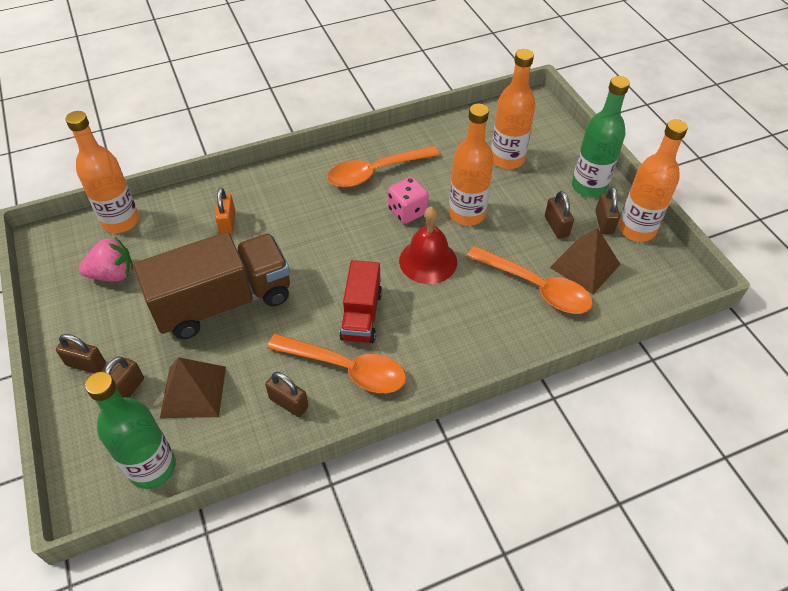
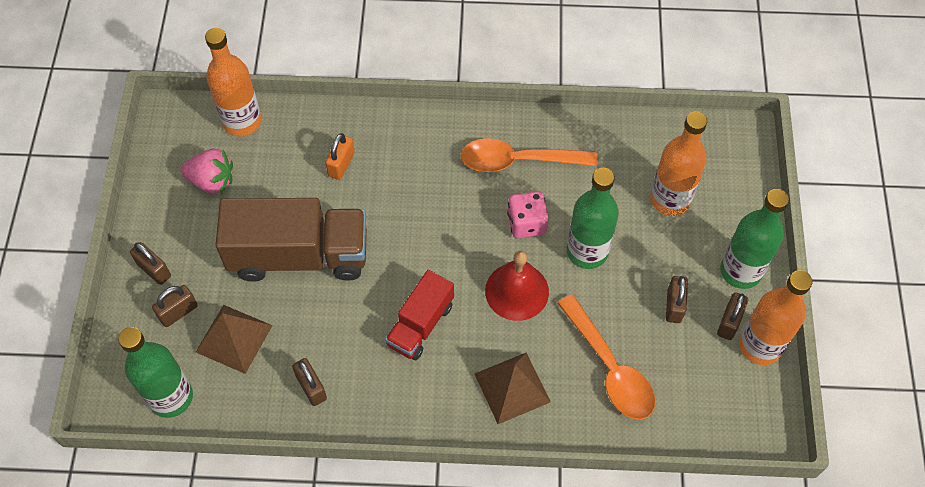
camera: 25 degrees right, 10 degrees up
orange spoon [267,334,406,393] -> none
orange bottle [449,103,494,226] -> green bottle [567,168,619,269]
brown pyramid [550,228,621,294] -> brown pyramid moved to [475,353,551,424]

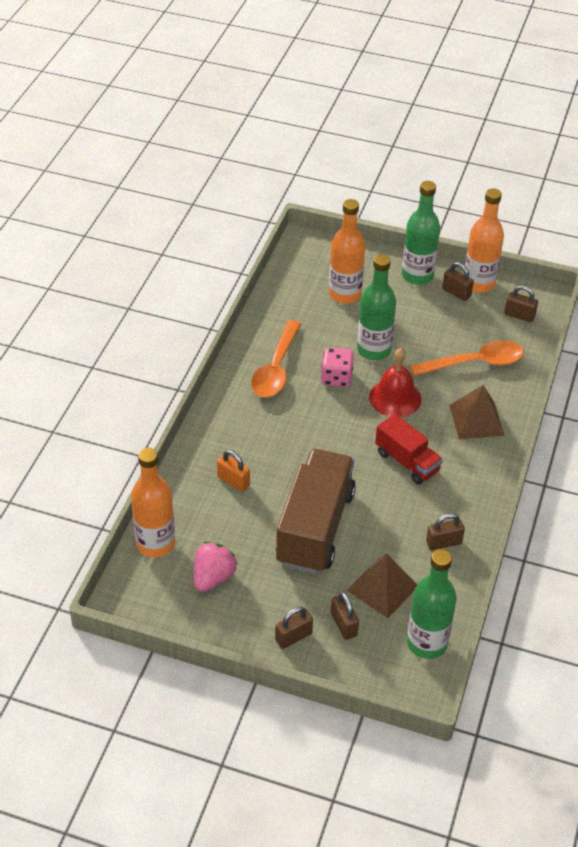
camera: 75 degrees left, 15 degrees down
brown padlock [666,276,688,323] -> brown padlock moved to [504,285,538,322]

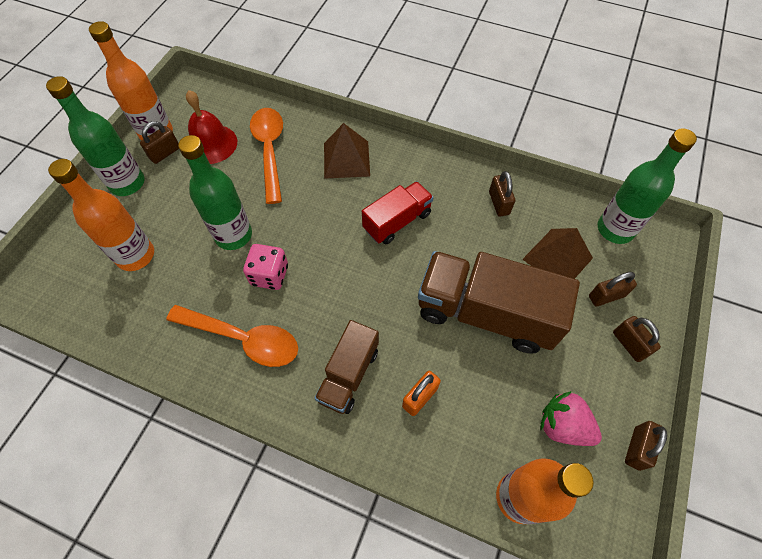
camera: 85 degrees left, 15 degrees up
red bell [369,348,422,417] -> red bell moved to [186,90,237,164]
brown padlock [504,285,538,322] -> brown padlock moved to [625,421,667,471]
none -> brown truck [315,320,379,414]

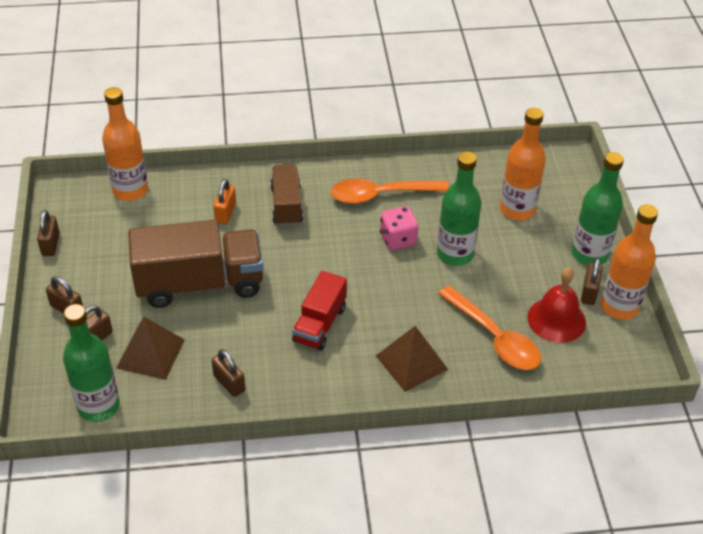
camera: 150 degrees right, 15 degrees down
pink strawberry [541,391,602,446] -> none

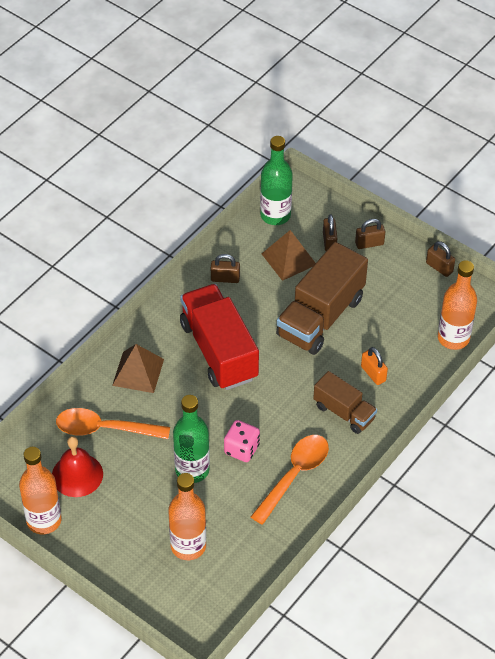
camera: 135 degrees right, 5 degrees up
red truck [292,271,347,351] -> red truck [180,284,259,390], size x1.76
green bottle [572,152,624,265] -> none
brown padlock [581,258,603,305] -> none

